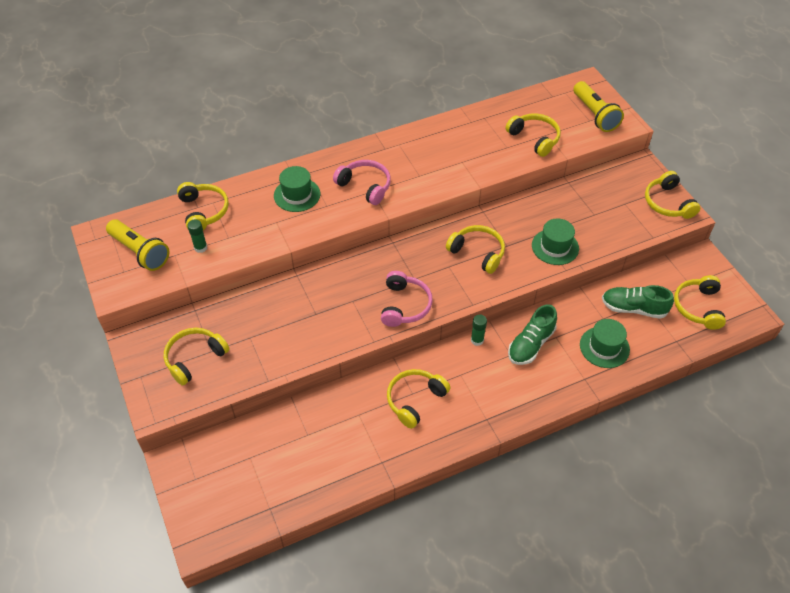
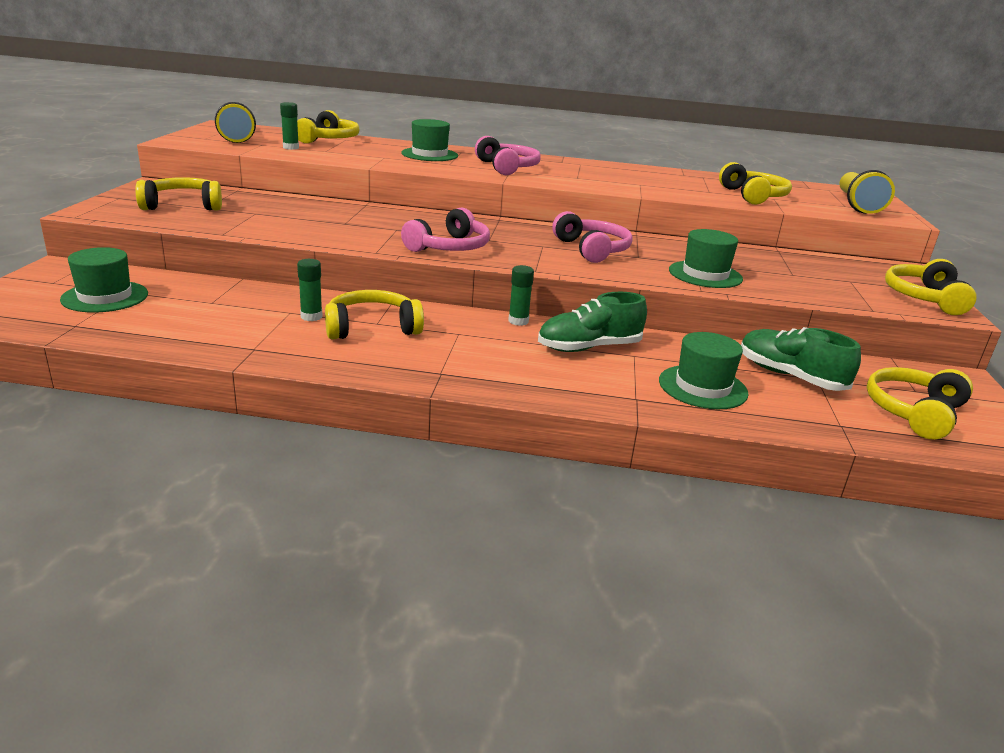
camera: 30 degrees right, 25 degrees down
yellow headphones [446,225,505,274] -> pink headphones [552,211,633,263]
none -> green hat [60,247,148,312]
none -> green glue stick [297,259,323,321]

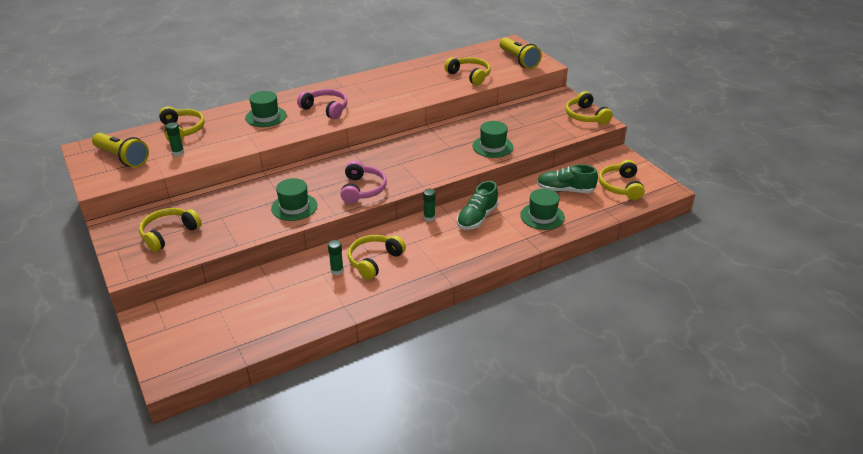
camera: 35 degrees left, 10 degrees up
green hat [60,247,148,312] -> green hat moved to [271,178,317,221]
pink headphones [552,211,633,263] -> none

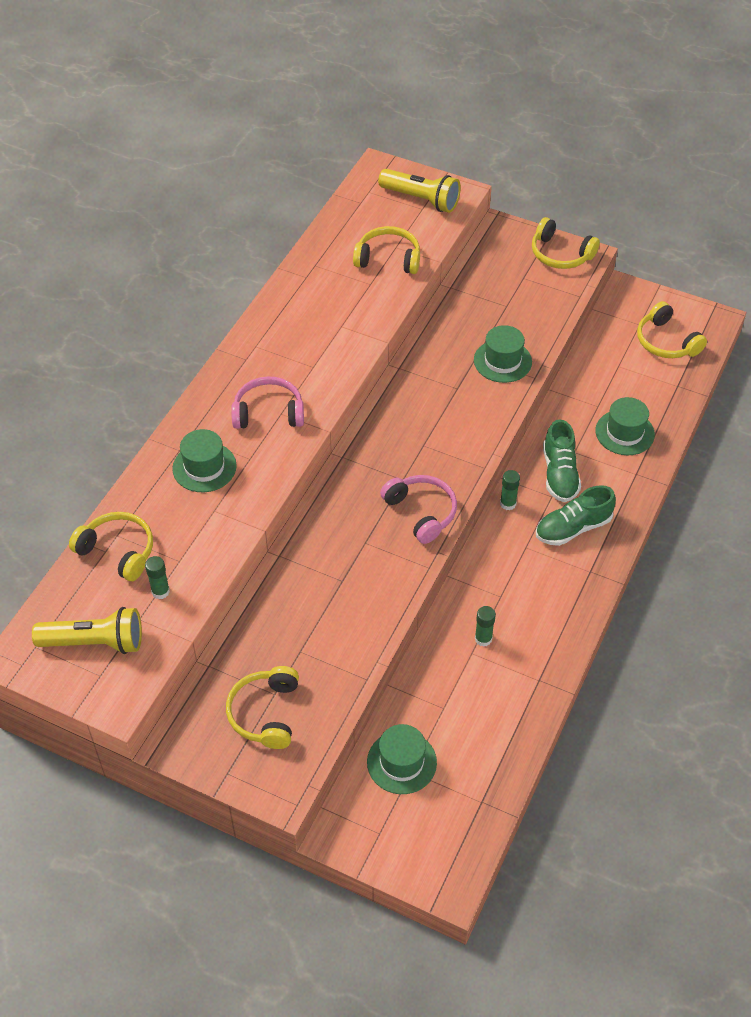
camera: 35 degrees left, 15 degrees up
green hat [271,178,317,221] -> green hat moved to [367,724,437,794]
yellow headphones [348,235,406,280] -> none
green shoe [537,164,598,193] -> green shoe moved to [536,485,616,546]

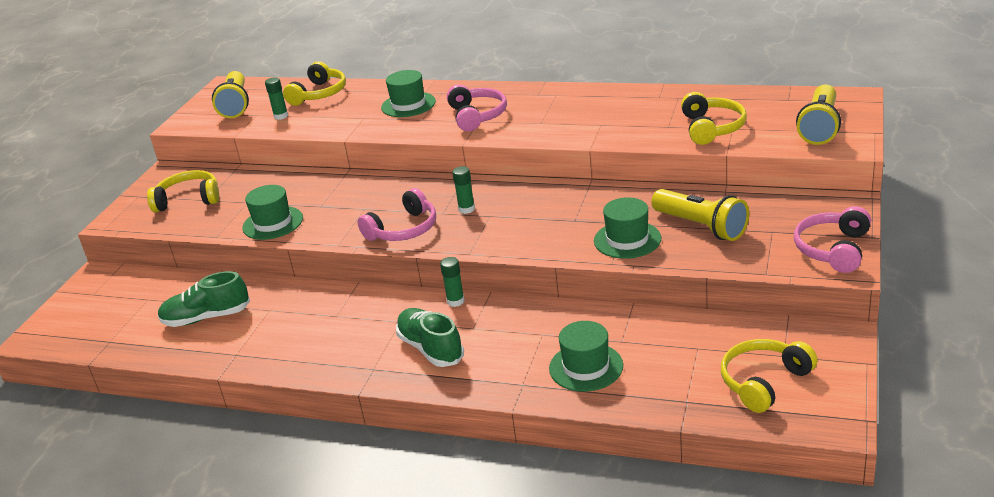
camera: 85 degrees right, 20 degrees down
green hat [367,724,437,794] -> green hat moved to [242,185,303,240]
green glue stick [475,606,496,647] -> green glue stick moved to [452,166,475,214]
yellow headphones [532,217,600,269] -> pink headphones [794,206,871,273]
green shoe [543,419,581,502] -> green shoe moved to [158,271,250,327]
none -> yellow flashlight [651,189,749,241]

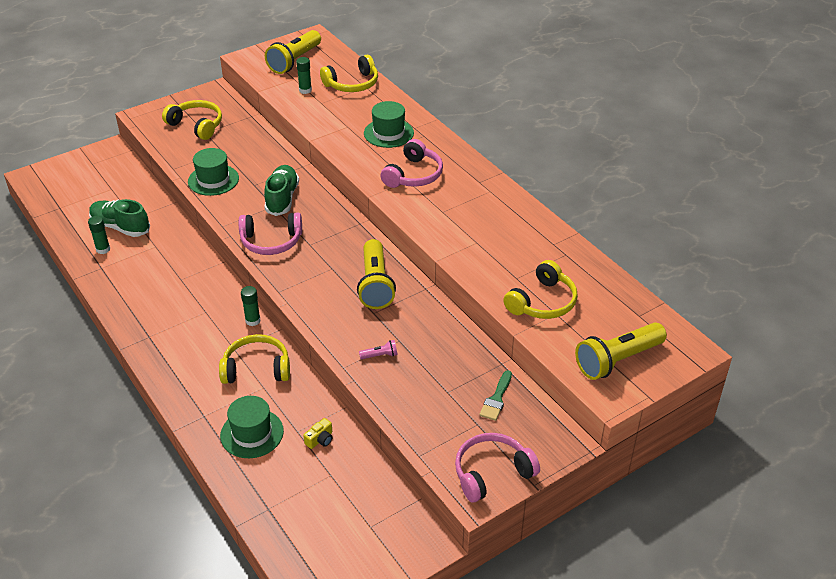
camera: 35 degrees right, 10 degrees up
green shoe [396,308,464,367] -> green shoe moved to [264,165,299,216]
green glue stick [452,166,475,214] -> green glue stick moved to [88,216,110,254]
green hat [594,197,661,259] -> pink flashlight [359,340,398,359]
yellow flashlight [651,189,749,241] -> yellow flashlight moved to [357,239,396,309]
yellow headphones [721,339,817,413] -> yellow headphones moved to [219,334,290,384]
none -> yellow camera [303,418,333,449]
none -> green brush [480,370,512,421]

